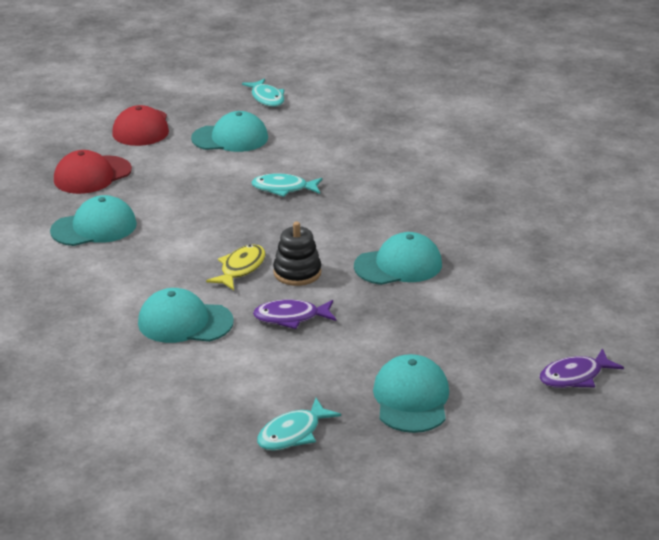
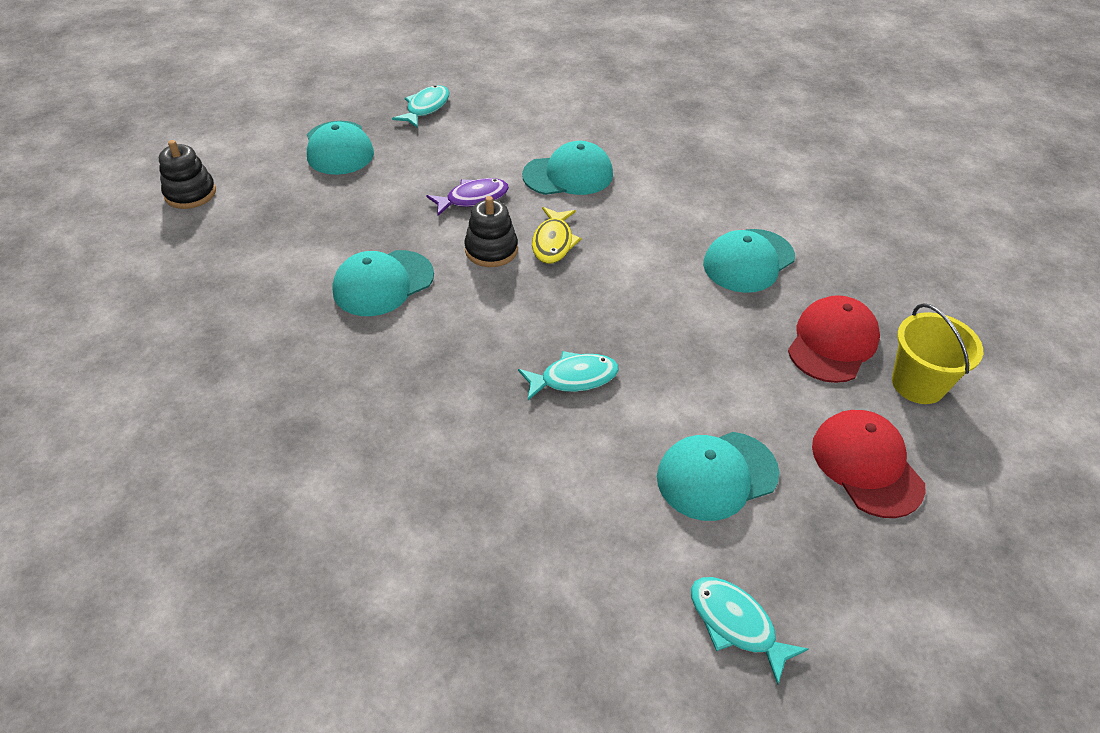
camera: 160 degrees right, 15 degrees up
purple fish [539,348,624,388] -> black stacking toy [159,140,216,209]
none -> yellow bucket [892,303,983,404]

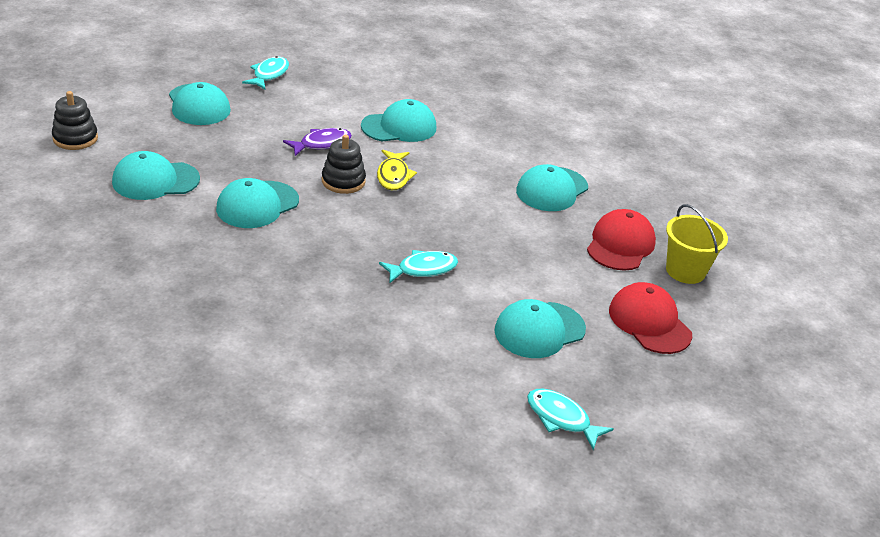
camera: 10 degrees left, 10 degrees down
none -> turquoise cap [112,151,200,200]

